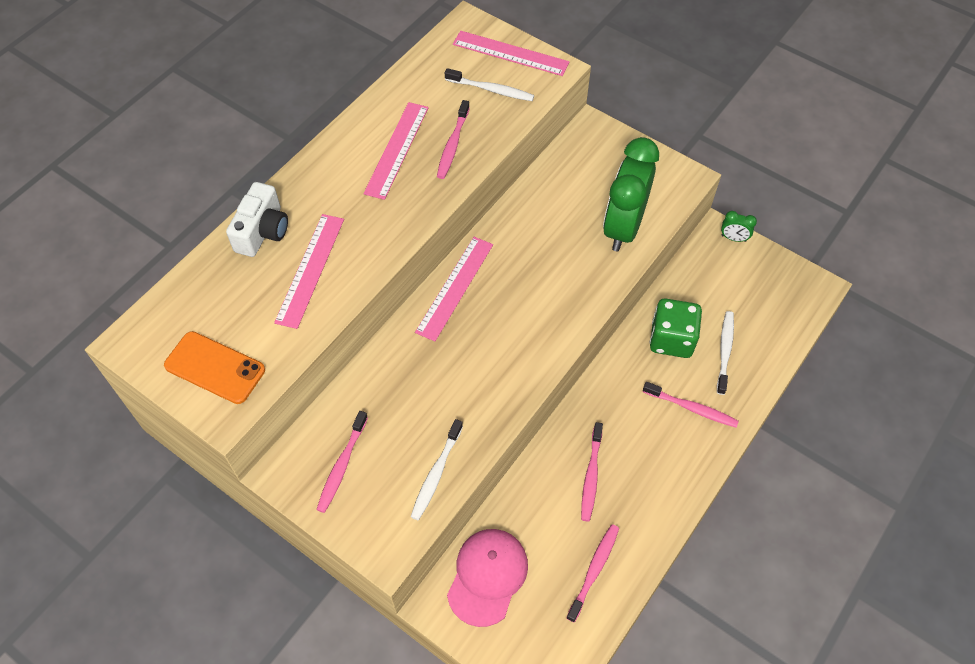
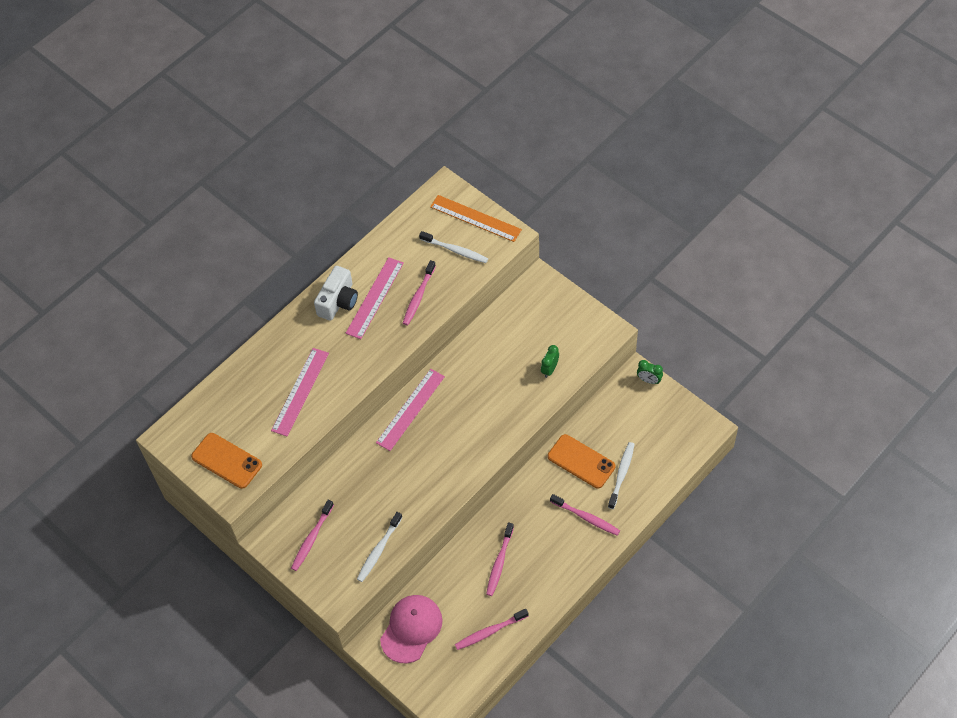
camera: 10 degrees right, 0 degrees up
white camera [226,182,288,257] -> white camera moved to [314,266,358,321]
pink ruler [453,31,570,76] -> orange ruler [430,195,522,242]
pink toothbrush [566,524,619,623] -> pink toothbrush turned 150 degrees counterclockwise [455,609,528,650]
green clock [603,137,659,252] -> green clock [541,345,559,378], size x0.40
green dice [650,298,702,358] -> orange phone [548,434,615,488]

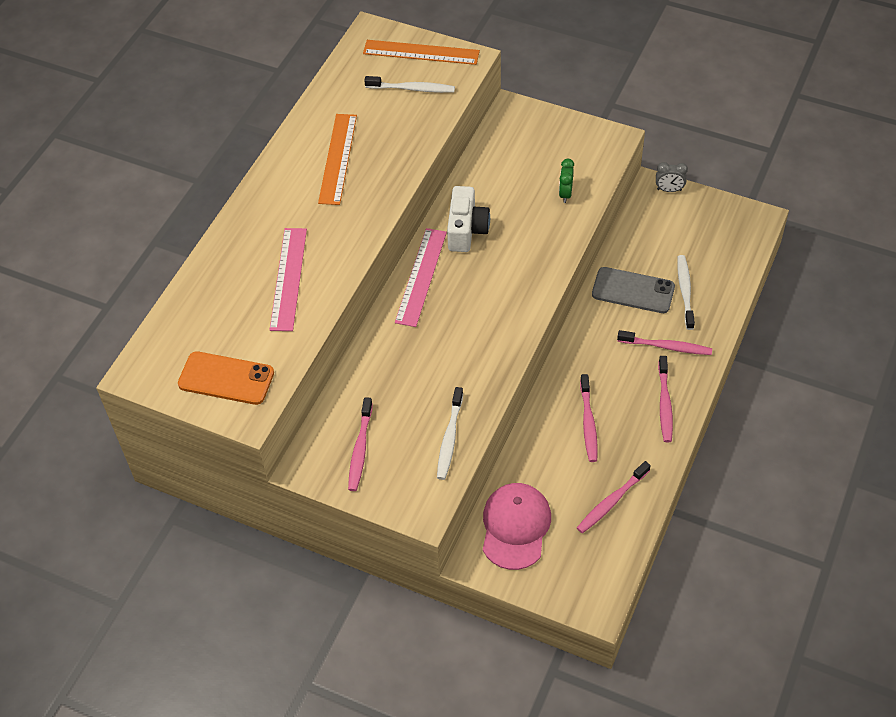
camera: 20 degrees left, 5 degrees down
white camera [314,266,358,321] -> white camera moved to [447,186,490,252]
pink ruler [346,257,404,339] -> orange ruler [318,114,357,205]
pink toothbrush [403,260,436,325] -> pink toothbrush moved to [658,356,673,442]
orange phone [548,434,615,488] -> grey phone [592,267,675,313]
green clock [637,360,663,384] -> grey clock [656,162,688,192]

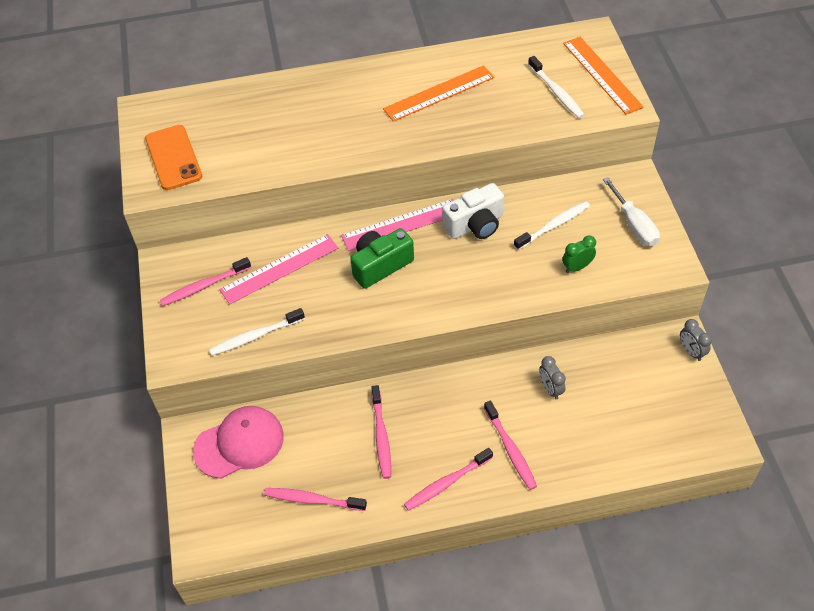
camera: 55 degrees right, 0 degrees up
pink ruler [270,228,307,331] -> pink ruler moved to [219,234,338,304]
pink toothbrush [580,374,598,462] -> pink toothbrush turned 60 degrees counterclockwise [371,385,391,479]
grey phone [592,267,675,313] -> grey clock [539,356,566,400]
white toothbrush [677,255,695,330] -> white toothbrush moved to [514,201,590,250]
none -> green camera [350,228,414,289]
none -> white screwdriver [603,177,660,246]

